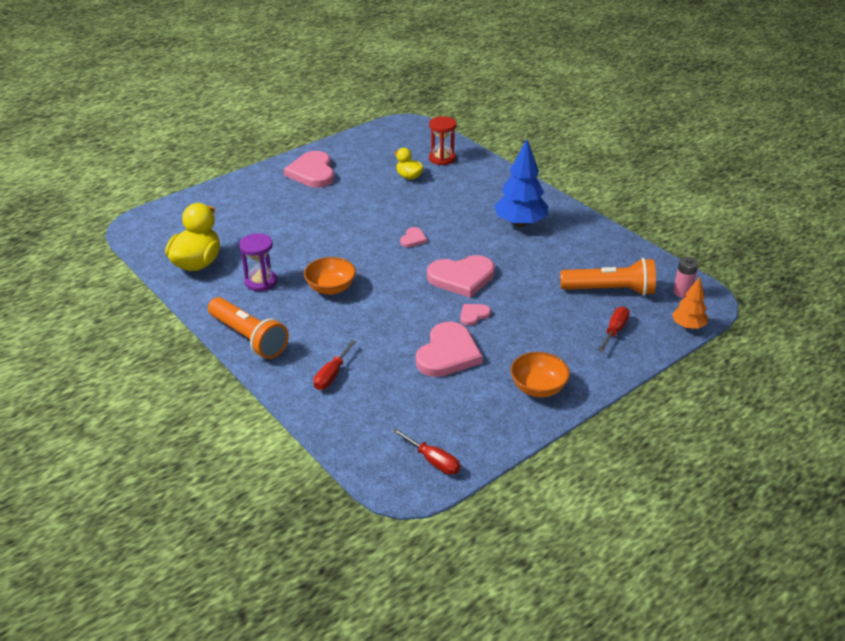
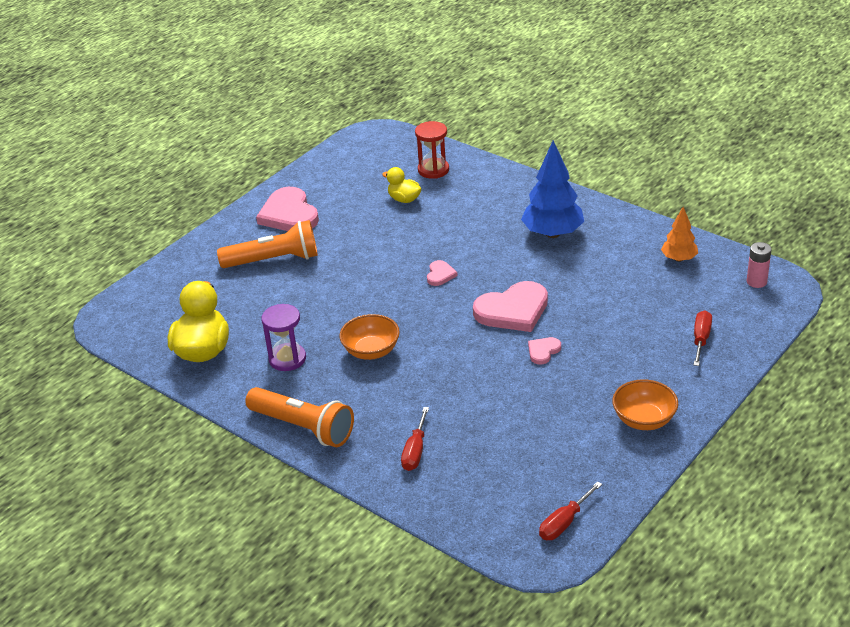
camera: 10 degrees left, 0 degrees up
red screwdriver [392,428,460,475] -> red screwdriver turned 105 degrees clockwise [539,481,602,540]
pink heart [416,321,483,377] -> none
orange flashlight [560,258,656,296] -> orange flashlight moved to [217,220,318,268]
orange tree [672,277,708,329] -> orange tree moved to [661,207,698,262]

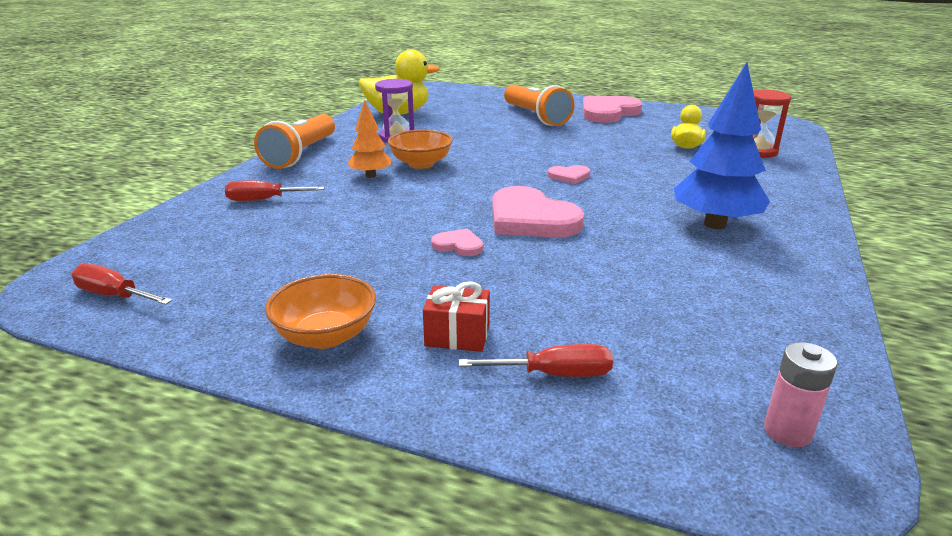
camera: 70 degrees right, 10 degrees down
orange tree [661,207,698,262] -> orange tree moved to [348,100,391,178]
none -> red gift [423,281,490,352]

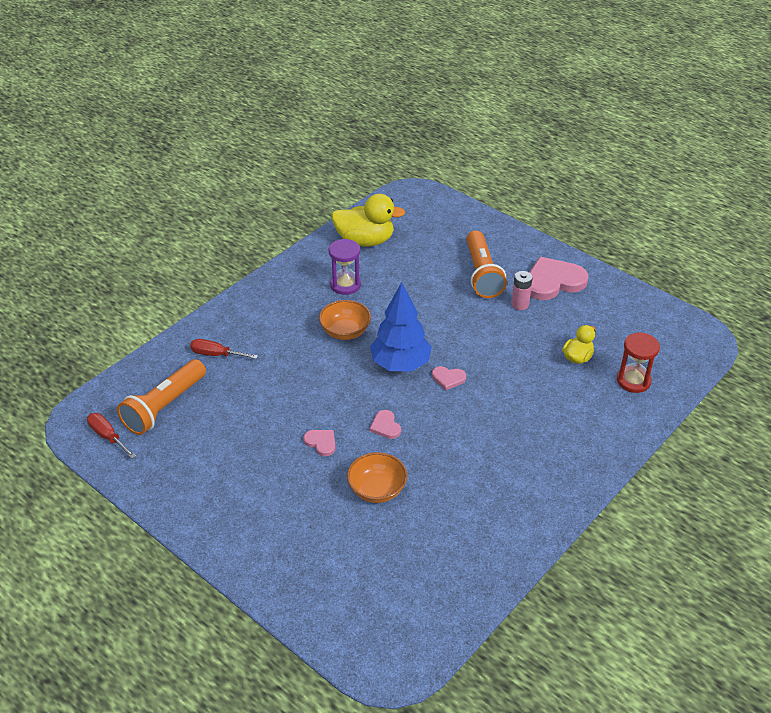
camera: 20 degrees right, 15 degrees up
orange flashlight [254,114,335,169] -> orange flashlight moved to [117,359,206,435]
orange bowl [265,274,376,349] -> orange bowl moved to [347,452,407,503]
orange tree [348,100,391,178] -> none
red gift [423,281,490,352] -> none
red screwdriver [459,344,613,377] -> none
pink heart [492,186,584,238] -> pink heart [369,410,401,439], size x0.47
blue tree [674,62,770,229] -> blue tree moved to [370,282,432,371]
pink battery [764,342,837,447] -> pink battery moved to [511,271,533,310]

